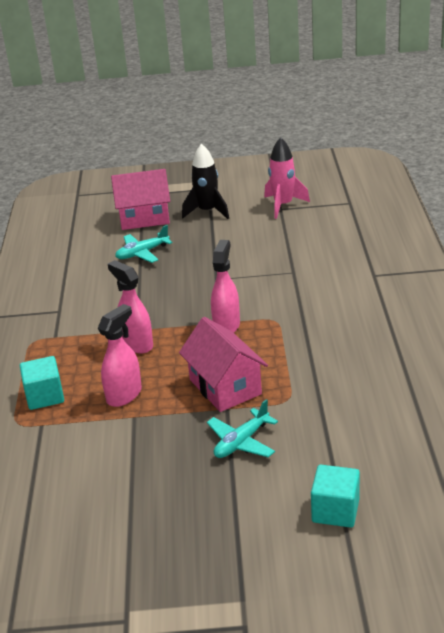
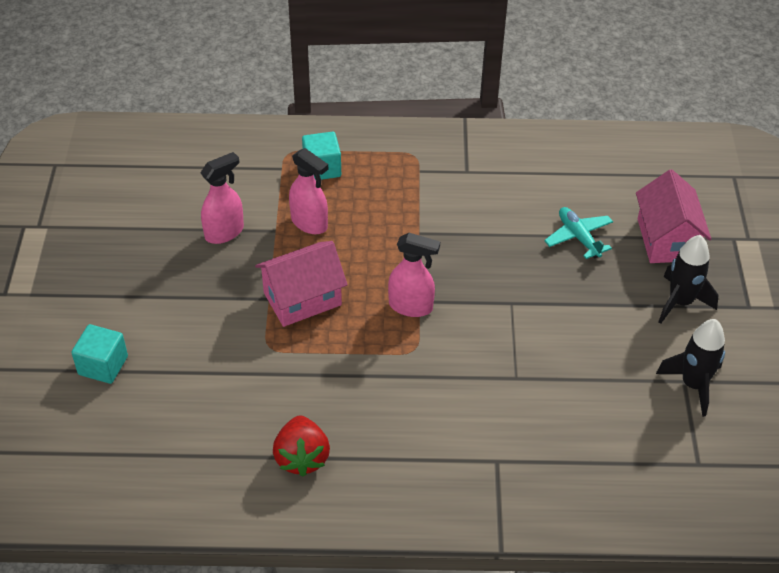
camera: 90 degrees right, 15 degrees up
pink spray bottle [108,260,153,353] -> pink spray bottle moved to [200,152,244,244]
turquoise plane [207,399,278,458] -> none
pink rocket [264,137,310,219] -> black rocket [656,319,725,417]
none -> red strawberry [273,416,330,477]

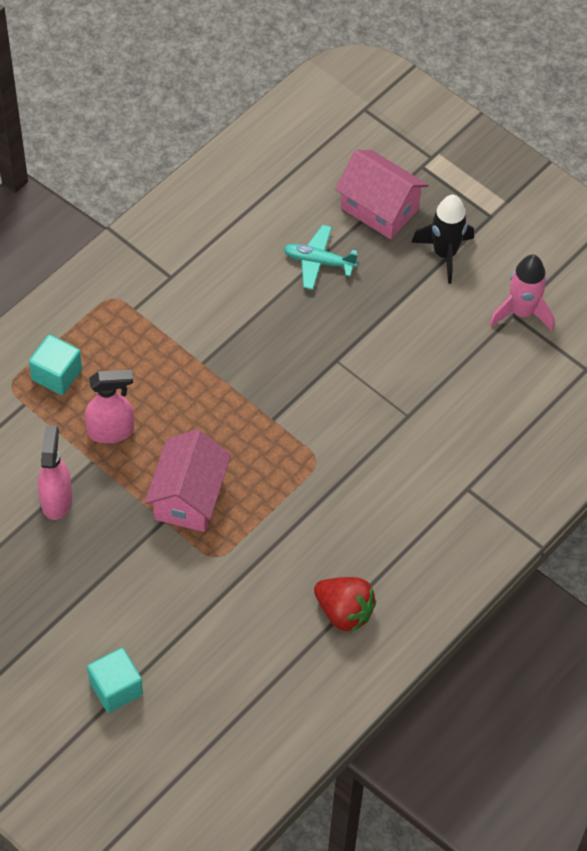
camera: 50 degrees left, 10 degrees up
pink spray bottle [388,233,440,317] -> none
black rocket [656,319,725,417] -> pink rocket [489,255,554,332]

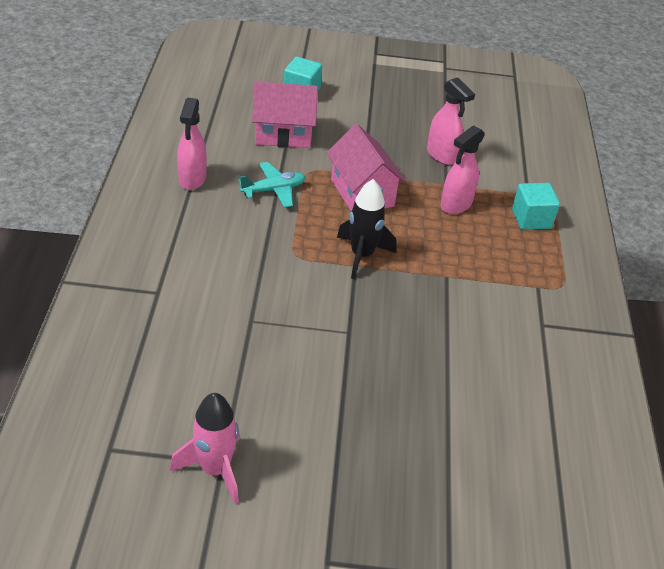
camera: 140 degrees right, 15 degrees down
turquoise plane [283,225,358,290] -> turquoise plane moved to [238,162,306,208]
red strawberry [314,577,376,632] -> pink spray bottle [177,97,207,190]
pink house [335,150,428,239] -> pink house moved to [252,82,318,148]
black rocket [411,195,474,284] -> black rocket moved to [337,179,396,279]

